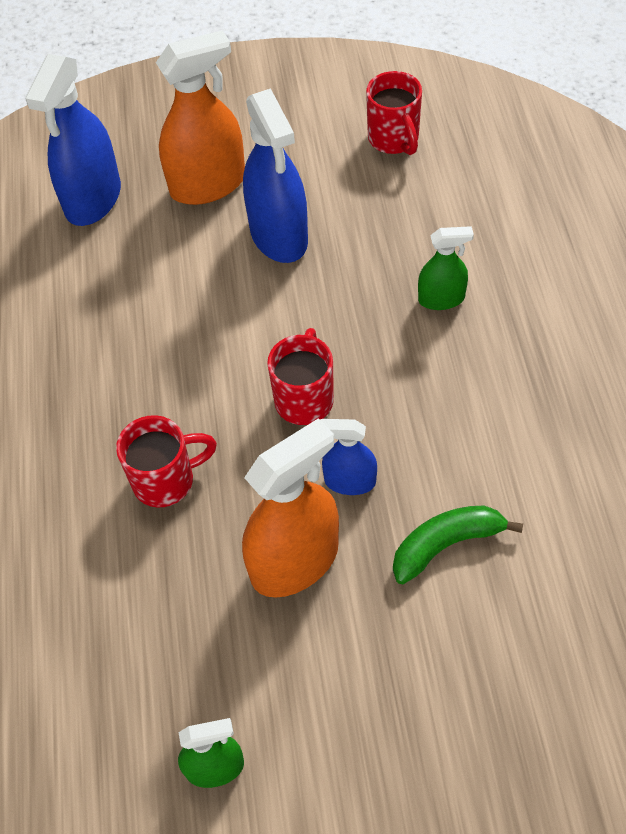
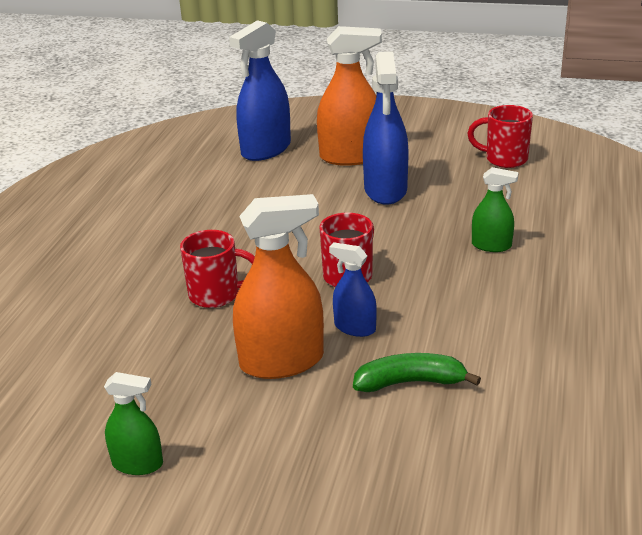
camera: 20 degrees right, 25 degrees down
red mug [366,71,422,155] -> red mug turned 105 degrees clockwise [467,105,533,168]

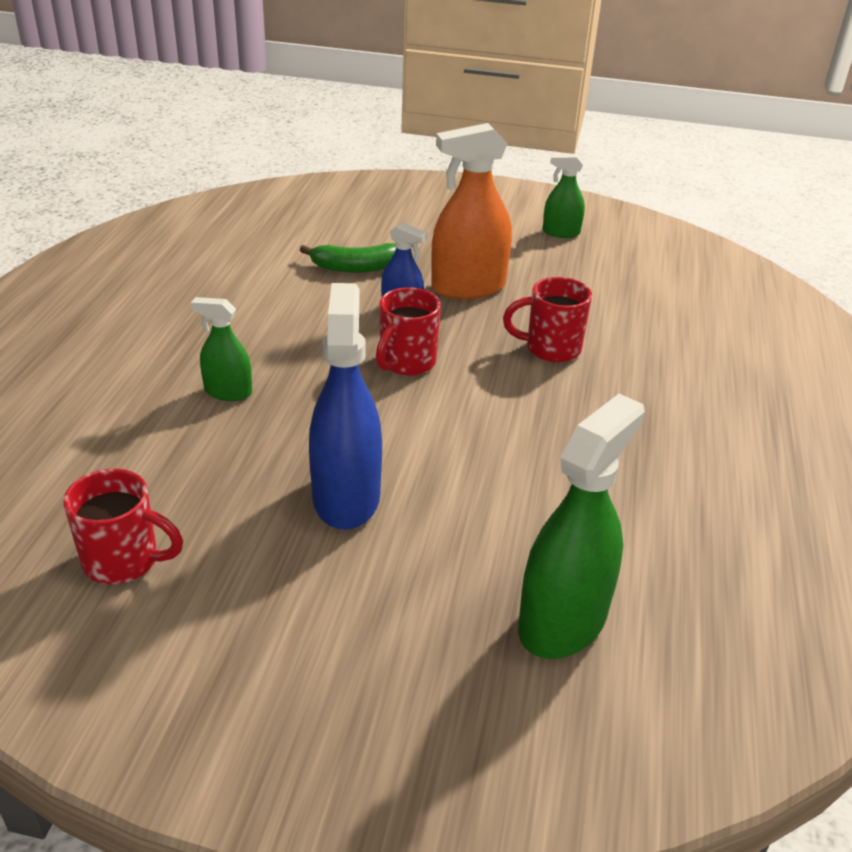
camera: 175 degrees right, 5 degrees up
blue spray bottle [229,20,291,161] -> green spray bottle [518,394,645,659]
orange spray bottle [317,26,382,166] -> none

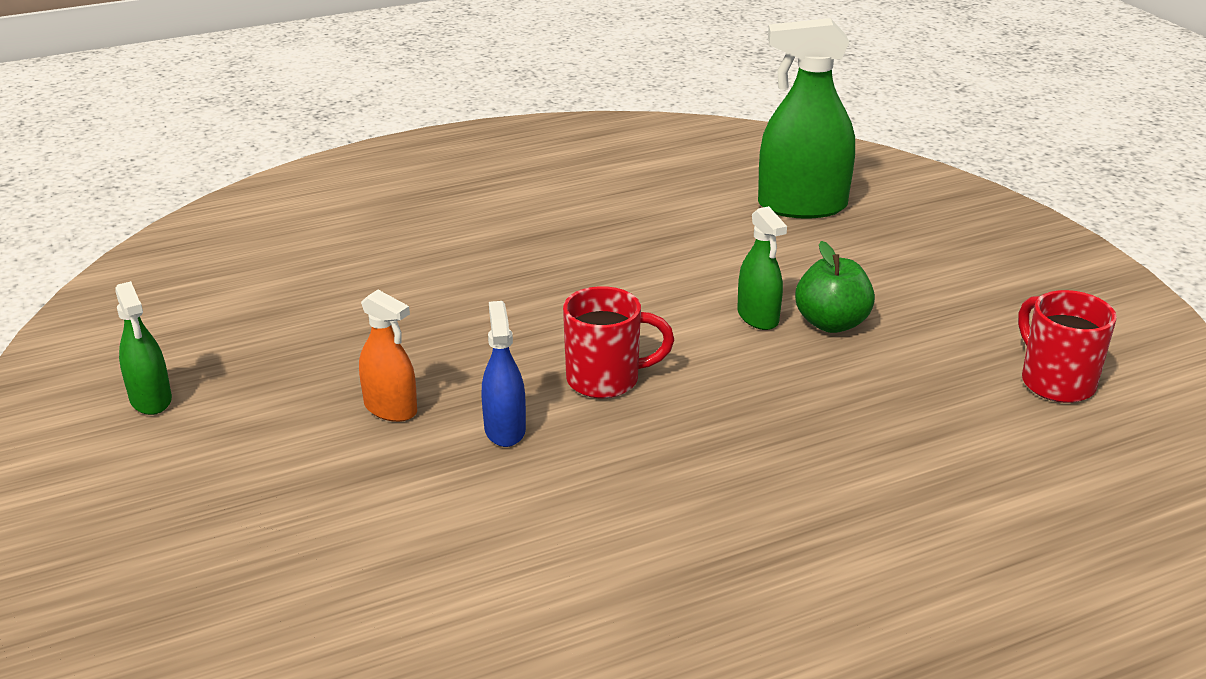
camera: 125 degrees left, 5 degrees down
green spray bottle [191,297,252,401] -> green spray bottle moved to [737,206,787,330]
green banana [300,243,396,273] -> none
blue spray bottle [309,283,382,530] -> green apple [795,241,875,333]
orange spray bottle [431,123,512,299] -> orange spray bottle [359,290,417,422], size x0.54
red mug [503,277,592,363] -> none

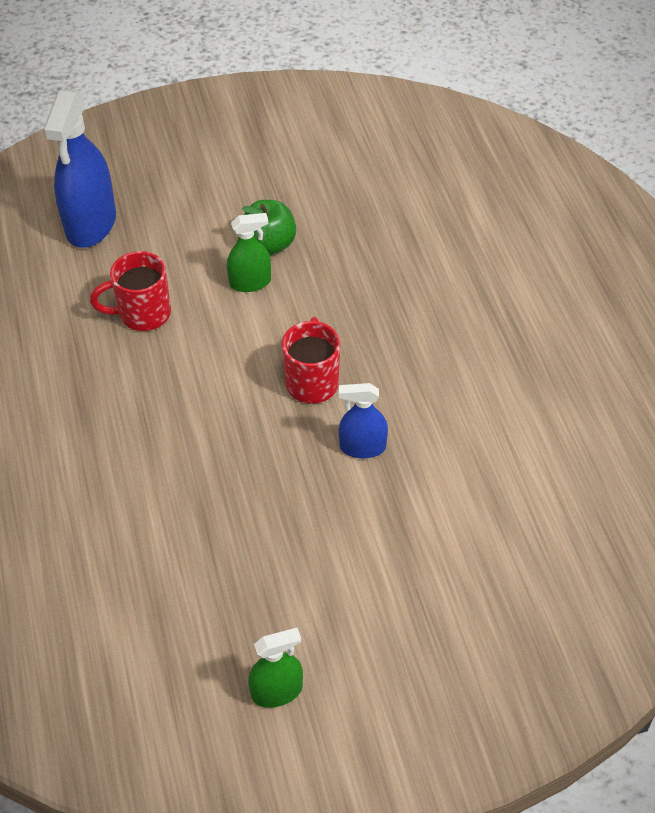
camera: 80 degrees left, 20 degrees up
orange spray bottle [359,290,417,422] -> none
green spray bottle [758,18,855,219] -> blue spray bottle [43,91,116,248]
red mug [1018,290,1117,403] -> red mug moved to [90,251,171,331]

